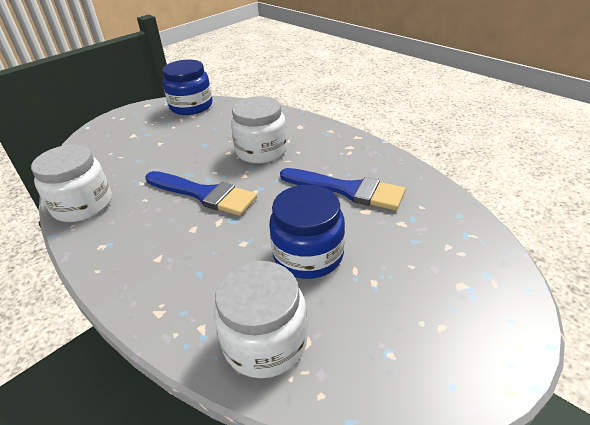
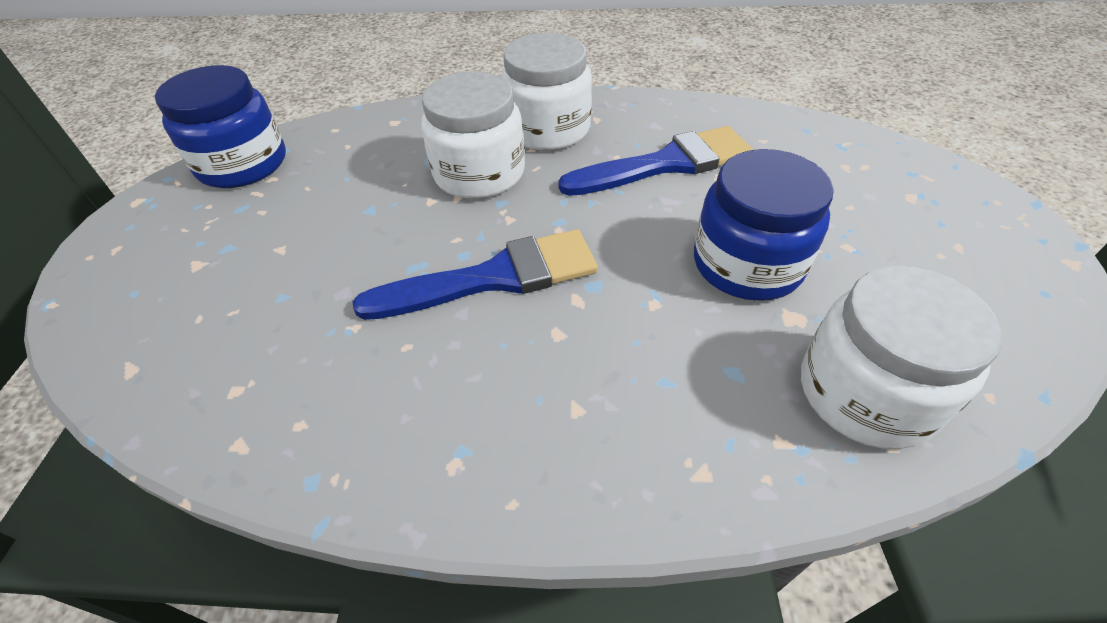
camera: 45 degrees left, 10 degrees up
white jar [31,144,112,222] -> white jar moved to [501,33,592,151]

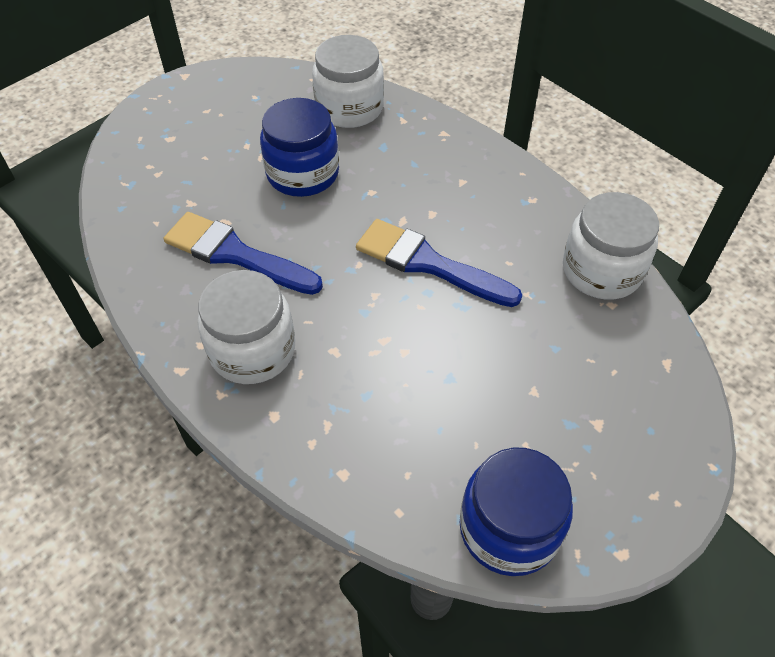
camera: 135 degrees left, 5 degrees up
white jar [421,71,525,199] -> white jar moved to [563,192,659,300]

